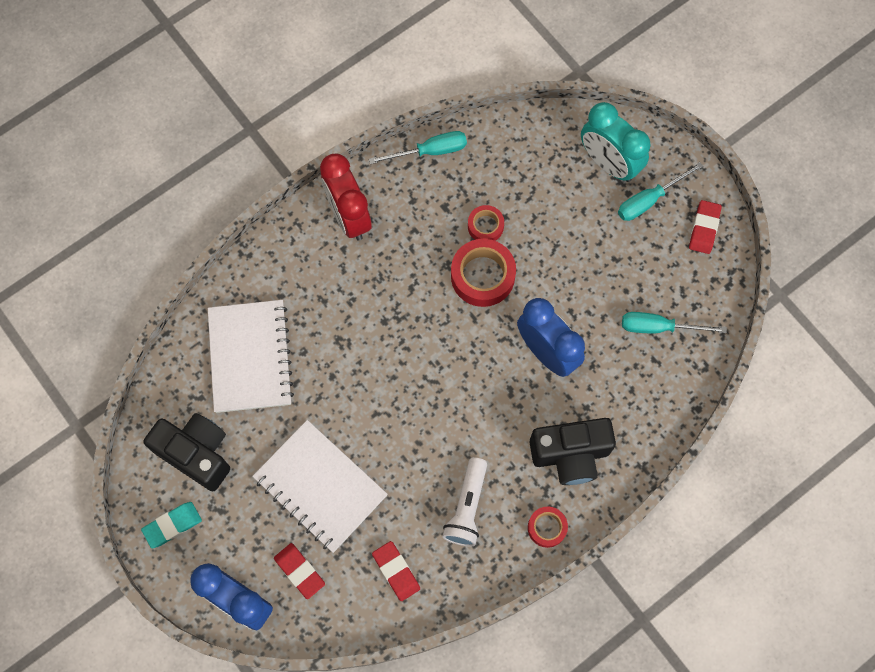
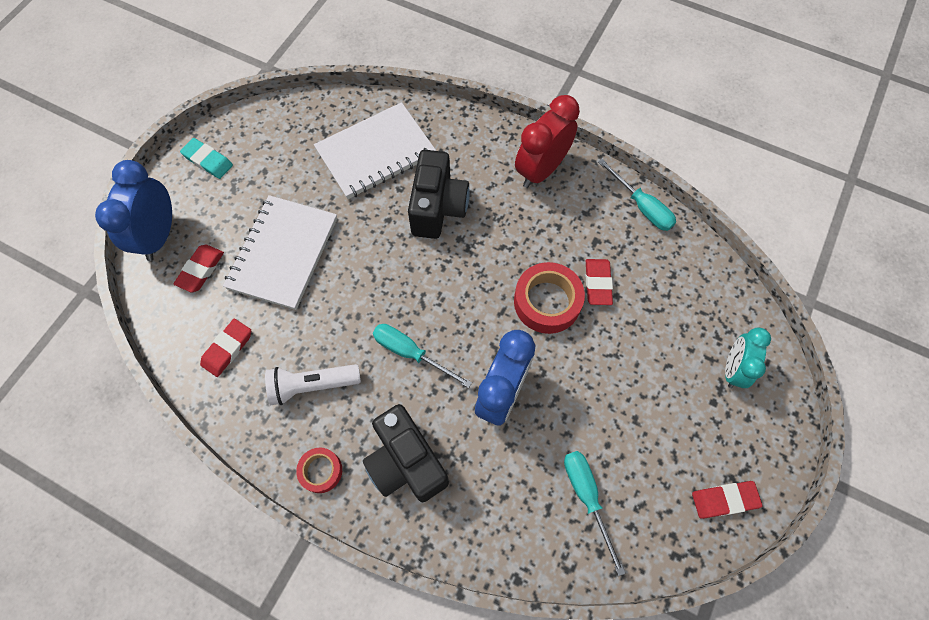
camera: 65 degrees right, 5 degrees down
black camera [144,413,230,492] -> black camera moved to [408,150,470,239]
red tape [468,205,504,241] -> red eraser [586,259,613,305]
turquoise clock [581,102,651,182] -> turquoise clock [725,327,771,388], size x0.66
turquoise screwdriver [618,162,703,221] -> turquoise screwdriver moved to [373,324,472,388]

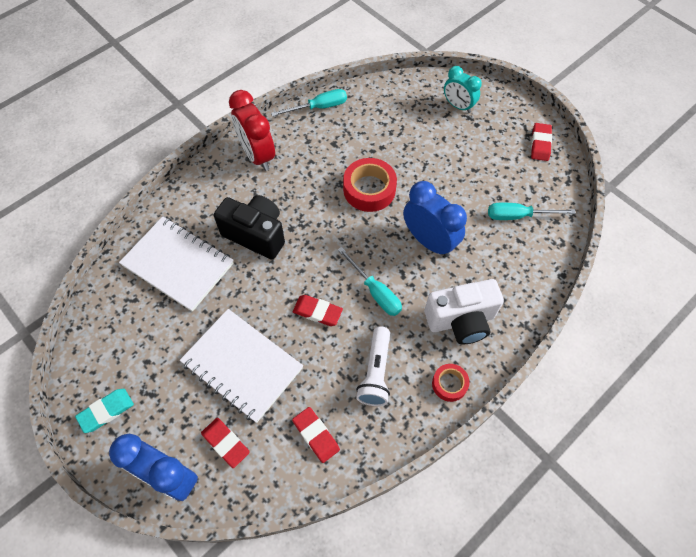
camera: 70 degrees left, 5 degrees down
white notebook [314,102,436,199] -> white notebook turned 45 degrees counterclockwise [119,216,234,312]
black camera [363,404,449,502] -> white camera [425,279,504,345]
turquoise screwdriver [373,324,472,388] -> turquoise screwdriver turned 90 degrees counterclockwise [338,247,402,316]
red eraser [586,259,613,305] -> red eraser moved to [293,295,343,326]

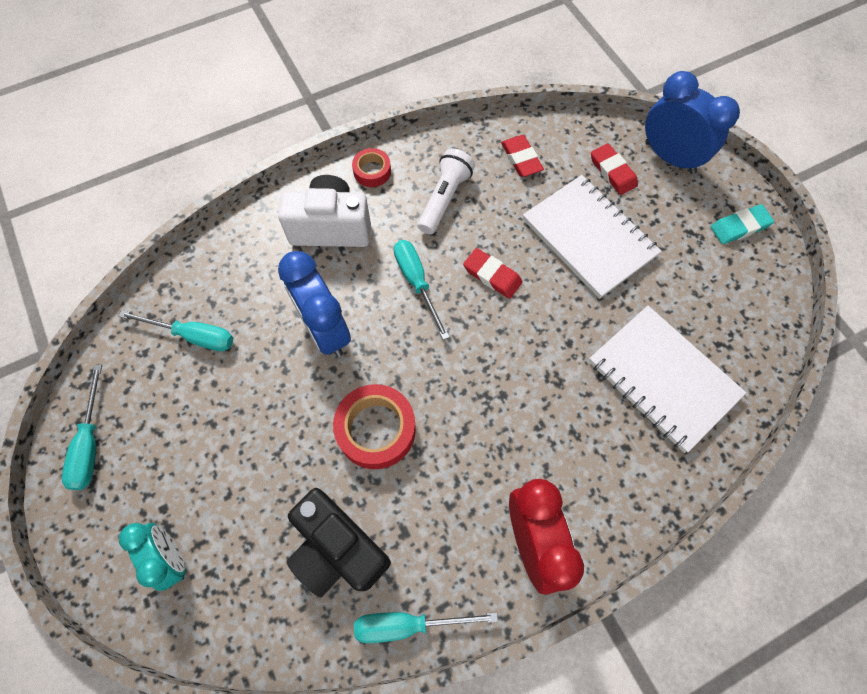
camera: 165 degrees left, 5 degrees up
black camera [214,195,285,260] -> black camera moved to [287,488,391,597]
red eraser [531,123,552,161] -> turquoise screwdriver [62,365,102,490]

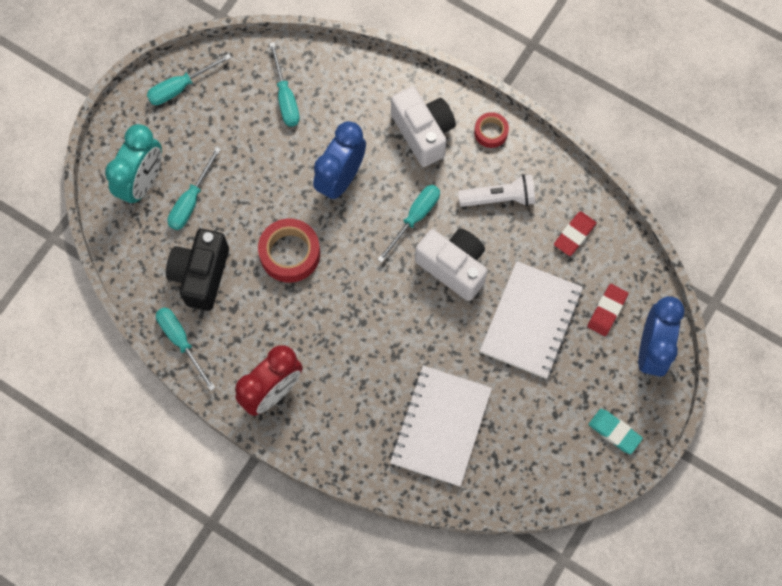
camera: 60 degrees right, 5 degrees up
turquoise clock [119,523,185,591] -> turquoise clock [105,124,162,205], size x1.53
red eraser [463,248,523,299] -> white camera [415,229,487,301]
none -> turquoise screwdriver [168,147,221,230]

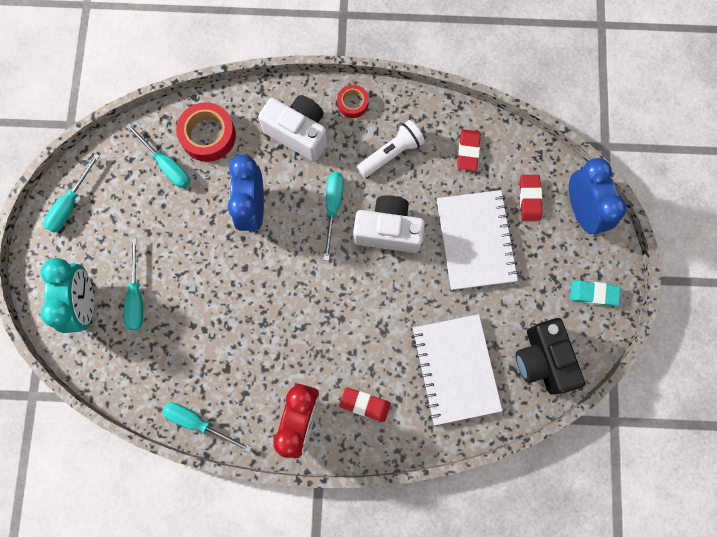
camera: 30 degrees left, 5 degrees up
black camera [166,229,229,311] -> black camera moved to [516,318,585,394]
red tape [258,219,320,283] -> red tape moved to [176,102,236,162]
none -> red eraser [339,387,391,422]

